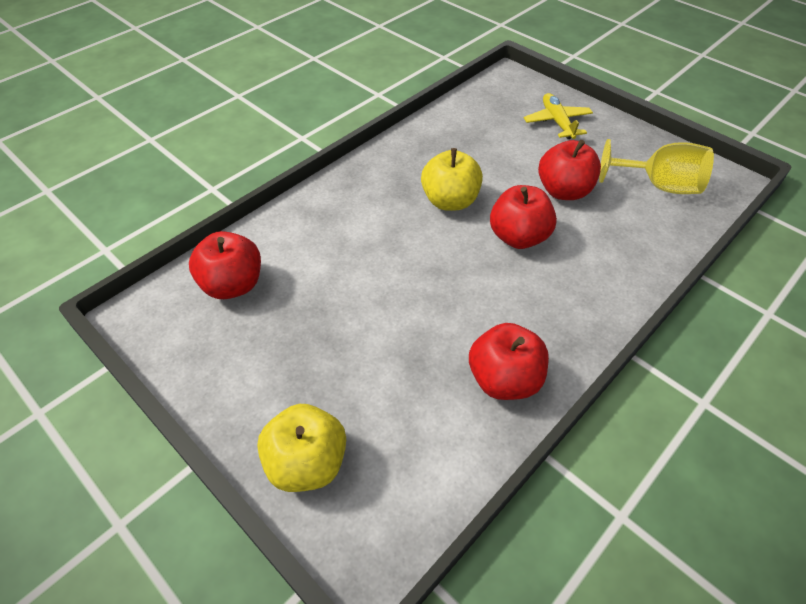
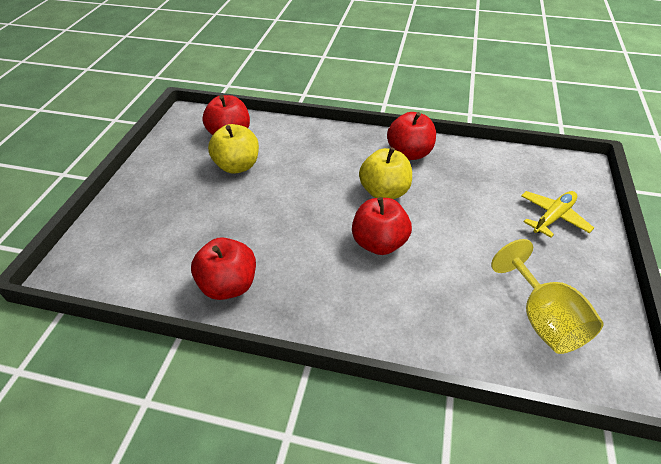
camera: 60 degrees right, 5 degrees down
yellow apple [257,404,346,492] -> yellow apple moved to [208,124,259,174]
red apple [538,140,601,200] -> red apple moved to [387,112,436,160]

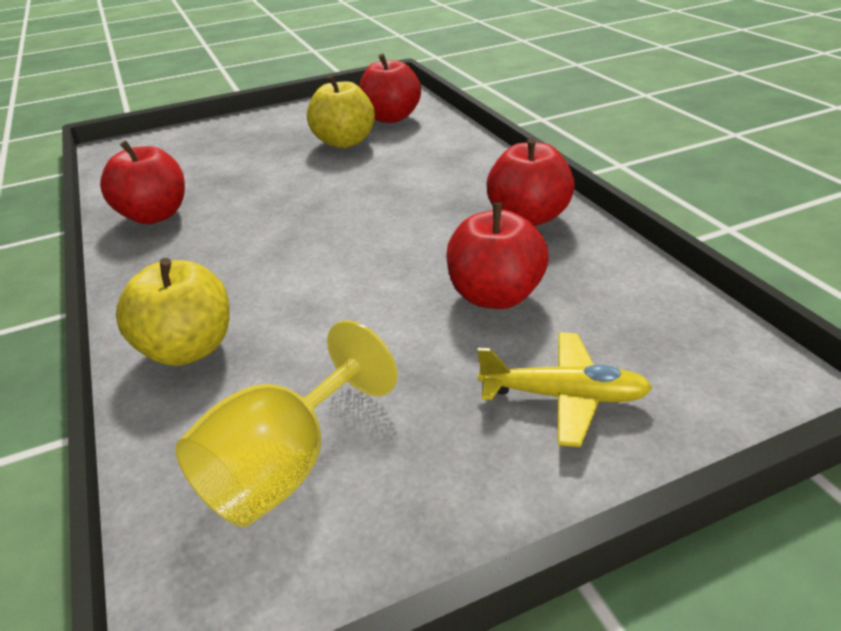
camera: 55 degrees right, 10 degrees down
red apple [352,197,412,255] -> red apple moved to [446,203,549,309]
yellow apple [359,147,412,199] -> yellow apple moved to [116,258,230,366]

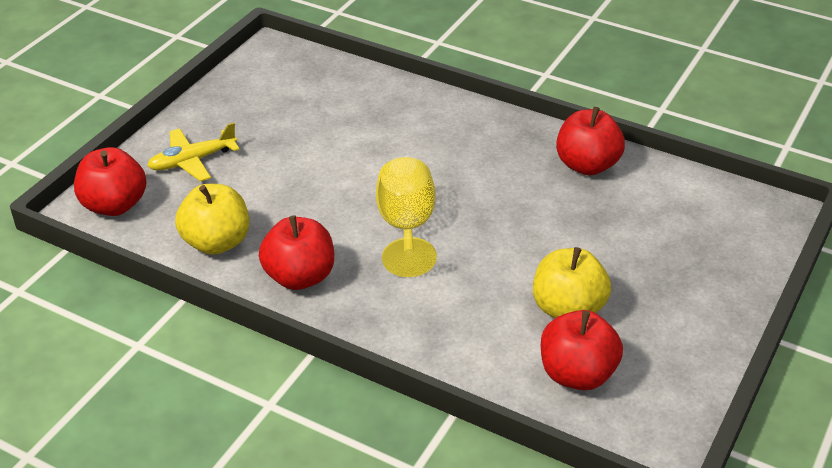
camera: 140 degrees right, 5 degrees up
yellow apple [116,258,230,366] -> yellow apple moved to [175,184,249,255]
yellow goblet [175,320,398,527] -> yellow goblet moved to [376,157,437,277]
red apple [446,203,549,309] -> red apple moved to [74,147,146,216]

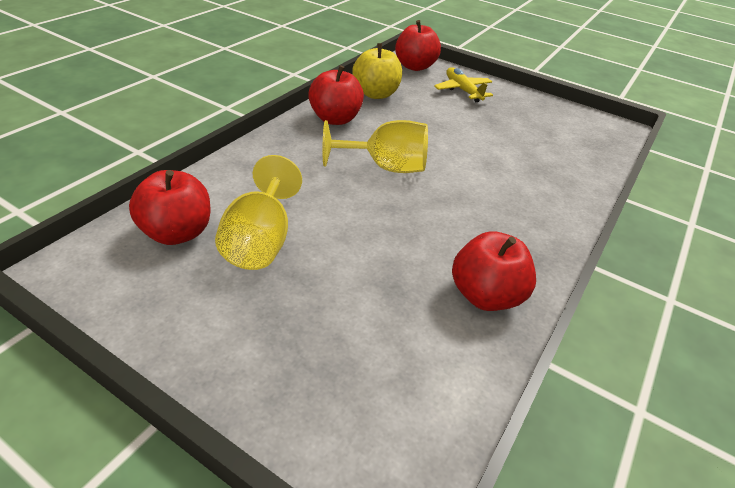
camera: 90 degrees right, 0 degrees up
yellow apple [533,247,611,318] -> yellow goblet [215,155,302,270]

